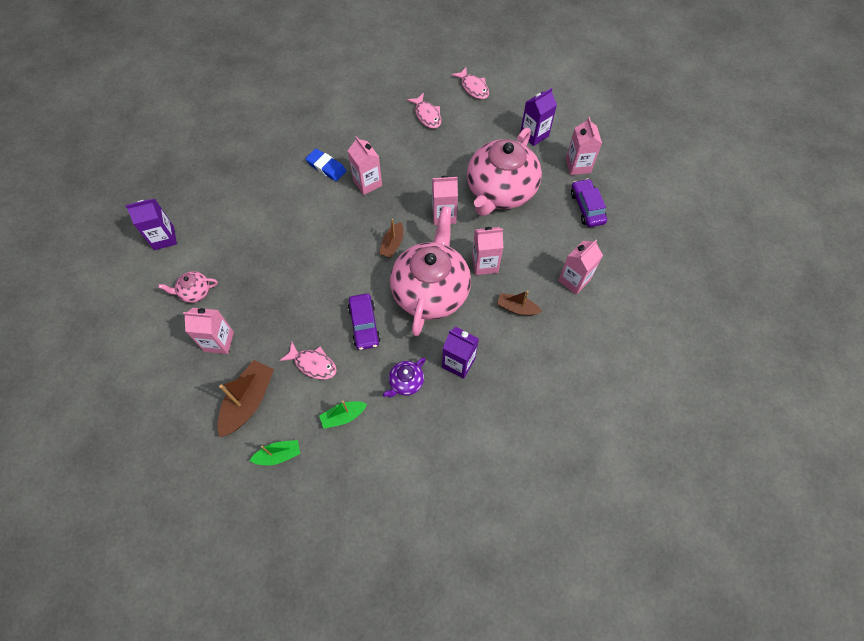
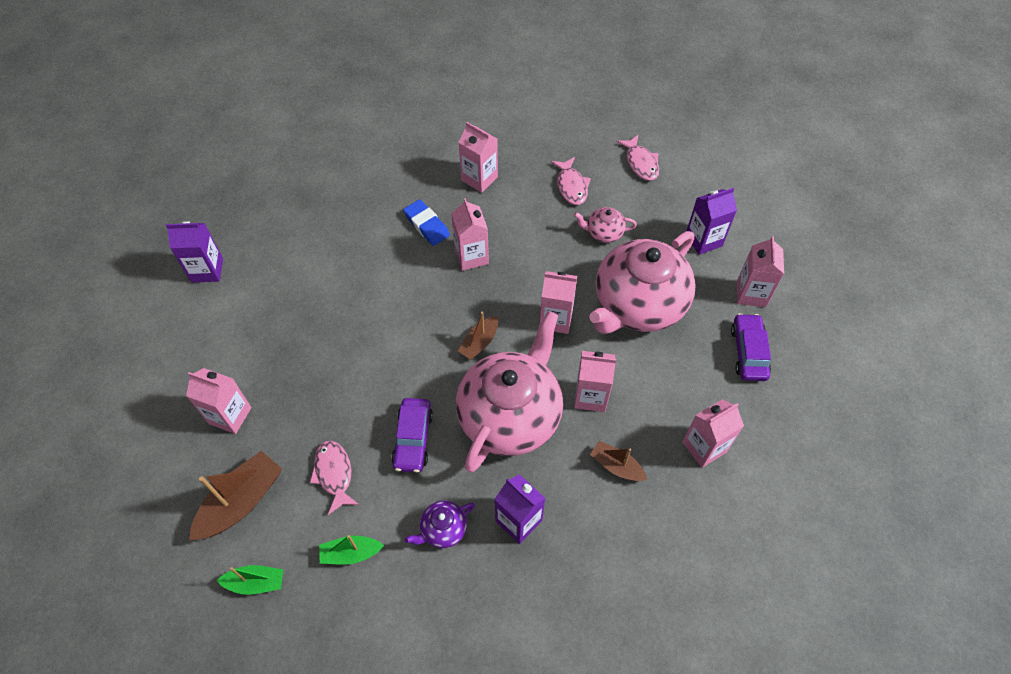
camera: 15 degrees right, 5 degrees down
pink teapot [158,271,218,303] -> pink teapot moved to [574,207,637,243]
pink fish [279,342,337,380] -> pink fish turned 150 degrees counterclockwise [310,441,359,515]
none -> pink carton [458,122,498,193]

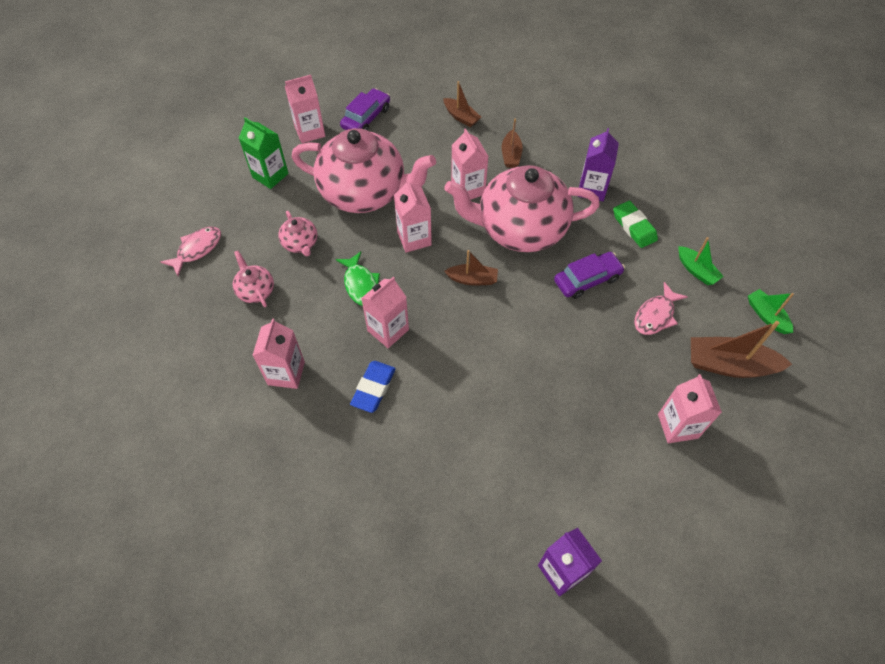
camera: 120 degrees left, 0 degrees up
purple teapot [405,501,475,548] -> green eraser [613,201,658,248]
pink fish [551,157,591,205] -> pink teapot [233,251,274,307]
pink carton [682,399,744,468] -> brown boat [443,81,481,127]
purple carton [686,188,737,255] -> green carton [239,117,289,189]
purple car [731,313,771,381] -> purple car turned 150 degrees clockwise [340,88,390,130]
none -> green fish [336,251,380,306]

